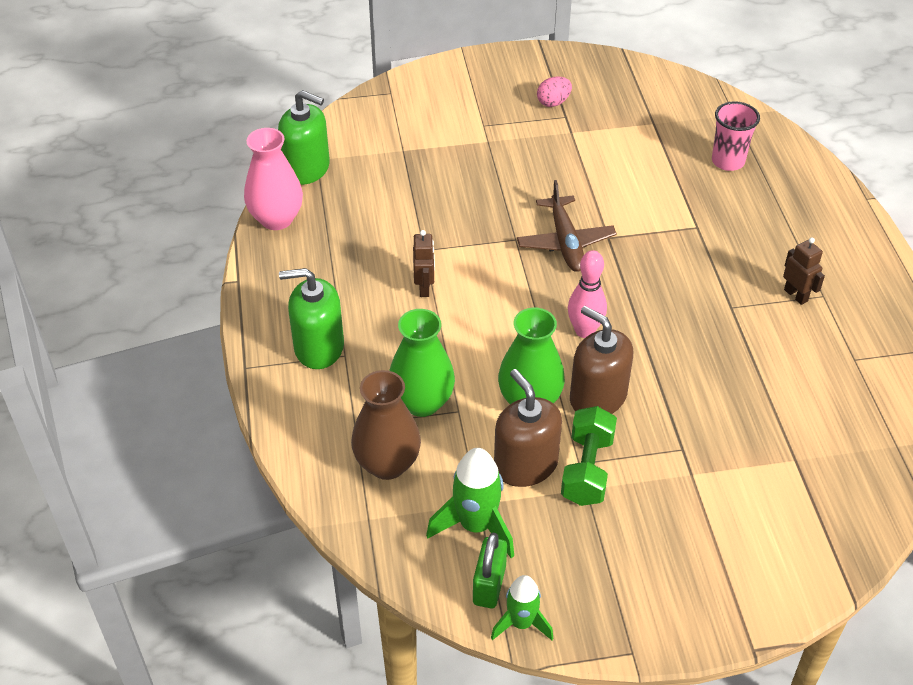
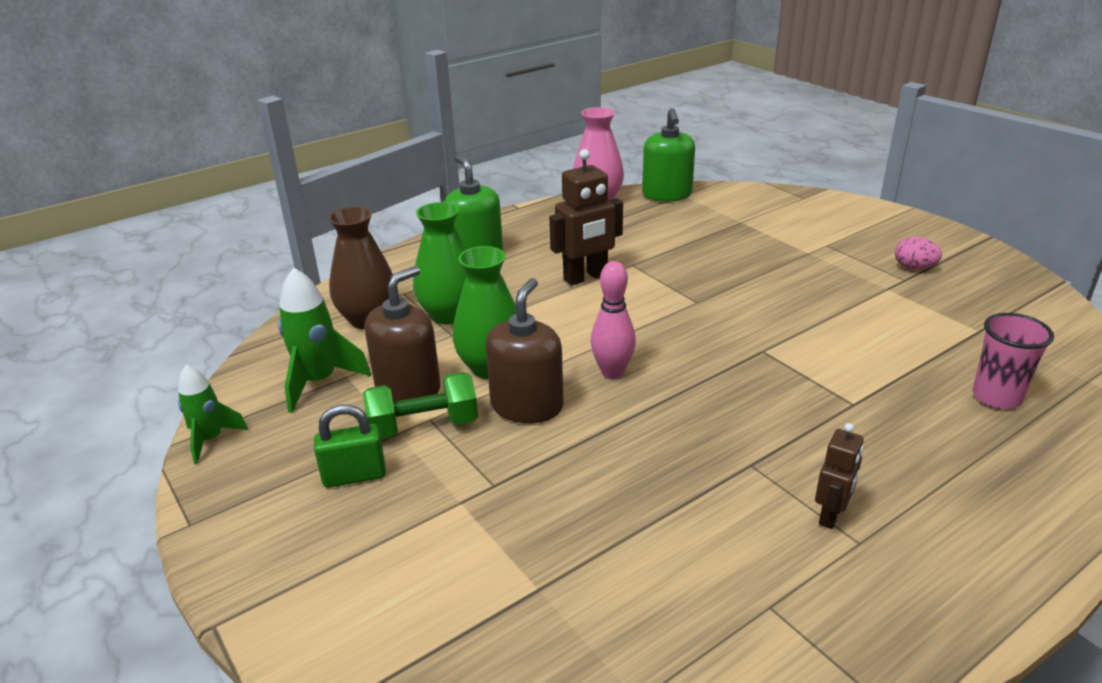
camera: 65 degrees right, 15 degrees down
brown robot [413,230,435,297] -> brown robot [549,149,623,286], size x1.71
green padlock [473,533,507,608] -> green padlock moved to [314,404,386,487]
brown plane [517,180,617,272] -> none

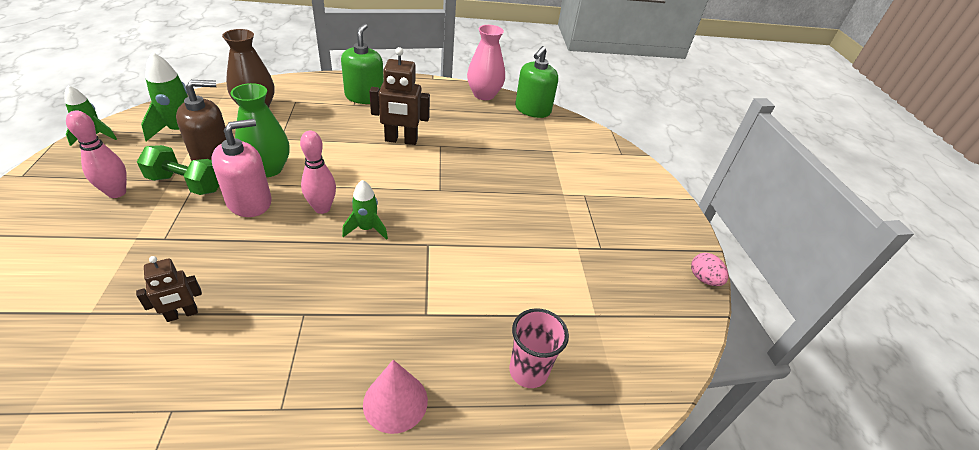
camera: 25 degrees right, 10 degrees up
green padlock [314,404,386,487] -> pink bowling pin [66,111,127,198]
green vase [413,202,467,324] -> none
brown soap dispenser [485,278,564,423] -> pink soap dispenser [211,119,272,217]
brown robot [815,423,864,529] -> brown robot moved to [136,256,202,322]
pink egg [895,237,942,269] -> pink egg moved to [691,253,729,286]
none -> green rocket [342,180,388,240]
none -> pink cone [363,360,428,434]

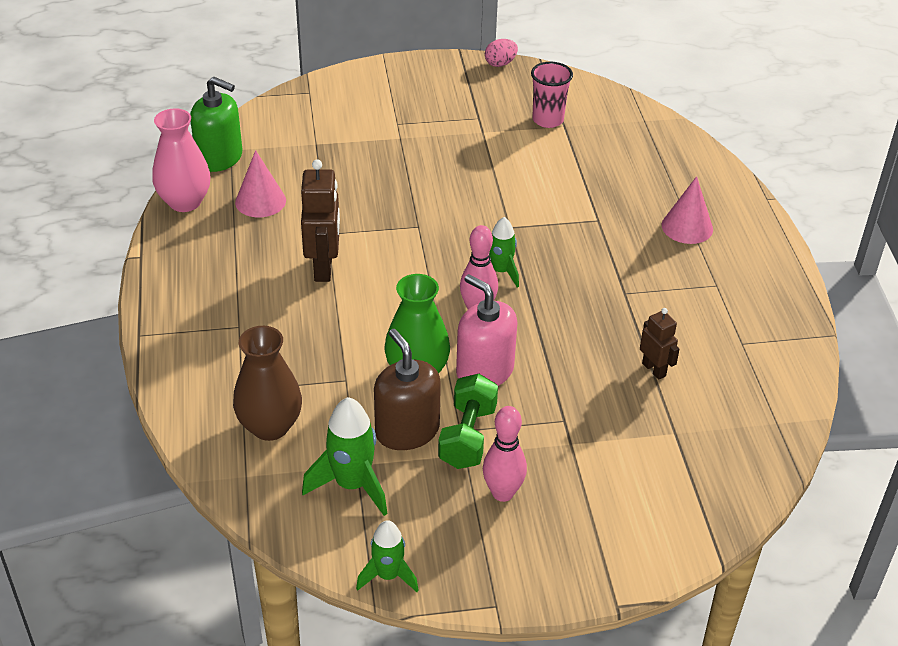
camera: 90 degrees left, 0 degrees up
green soap dispenser [341,24,384,104] -> none
pink cup [509,308,569,388] -> pink cup moved to [531,62,573,128]
none -> pink cone [235,150,286,217]

